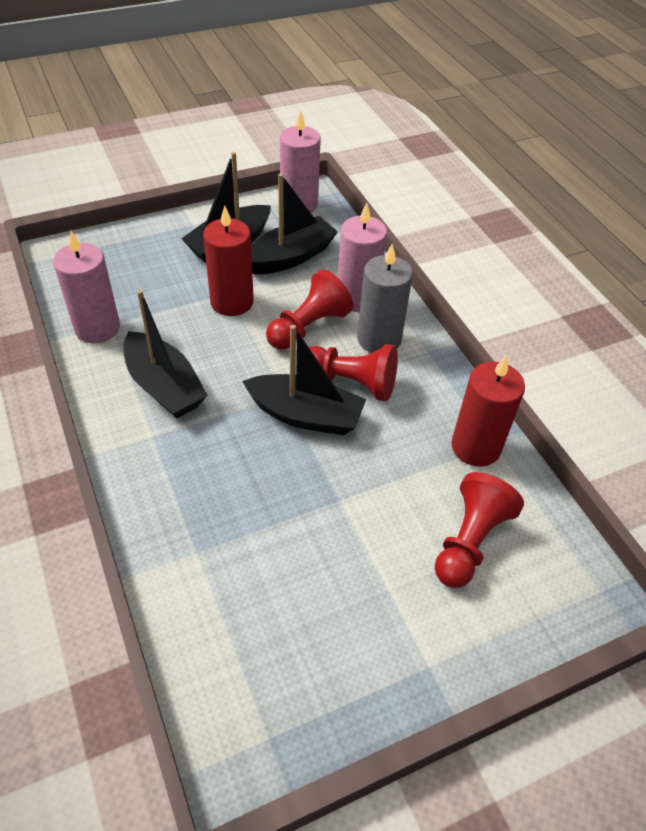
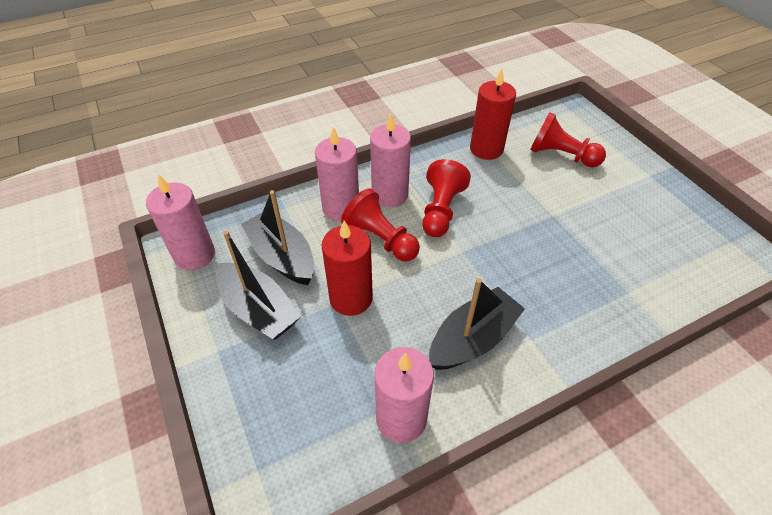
camera: 90 degrees left, 0 degrees up
black boat [242,325,366,435] -> none
grey candle [357,244,413,353] -> pink candle [370,113,411,207]

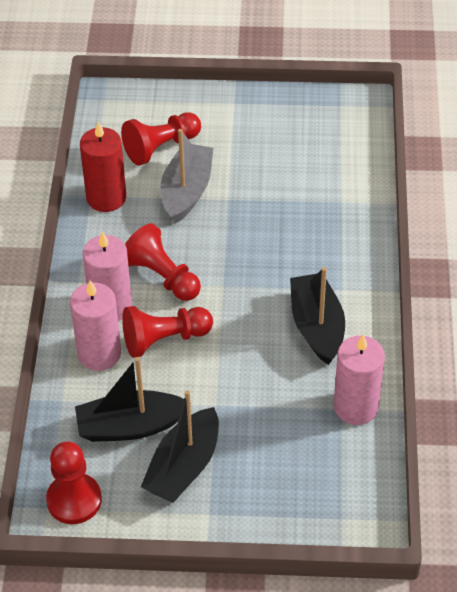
camera: 60 degrees left, 0 degrees up
pink candle [146,174,215,270] -> red pawn [46,441,102,524]
black boat [216,230,301,340] -> black boat turned 135 degrees clockwise [141,390,219,503]
red candle [321,221,373,316] -> none
none -> grey boat [161,129,213,224]

